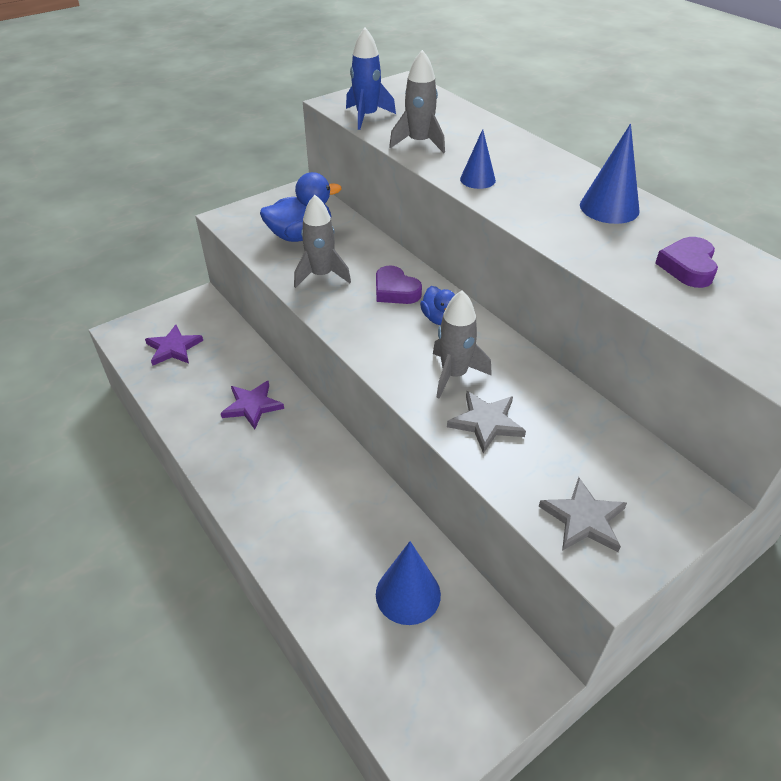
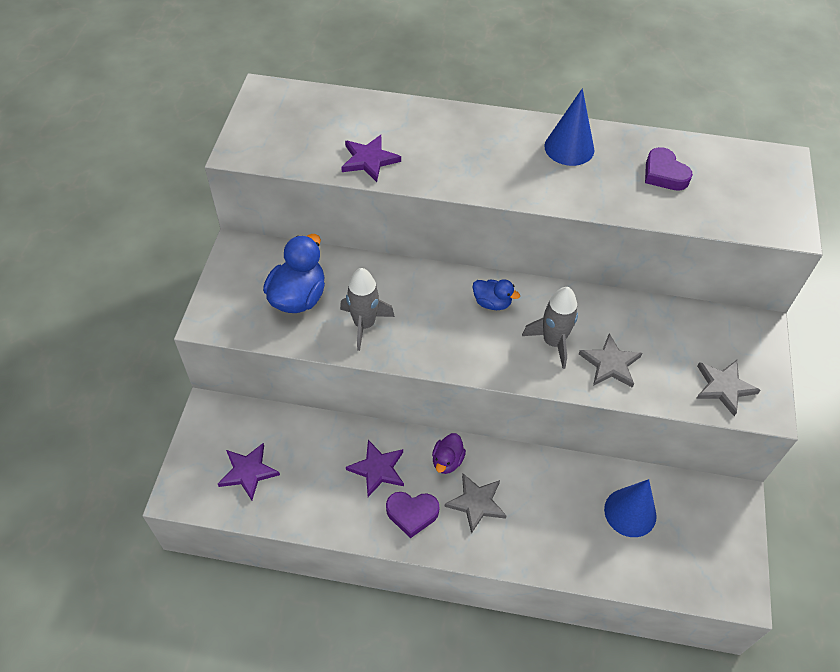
camera: 45 degrees left, 10 degrees up
blue rocket [346,28,396,130] -> none
purple heart [376,265,422,304] -> purple heart moved to [386,492,440,538]
grey rocket [389,50,445,153] -> purple star [341,135,401,182]
blue cone [460,129,496,189] -> none
none -> purple duck [432,433,466,474]
none -> grey star [445,474,507,534]

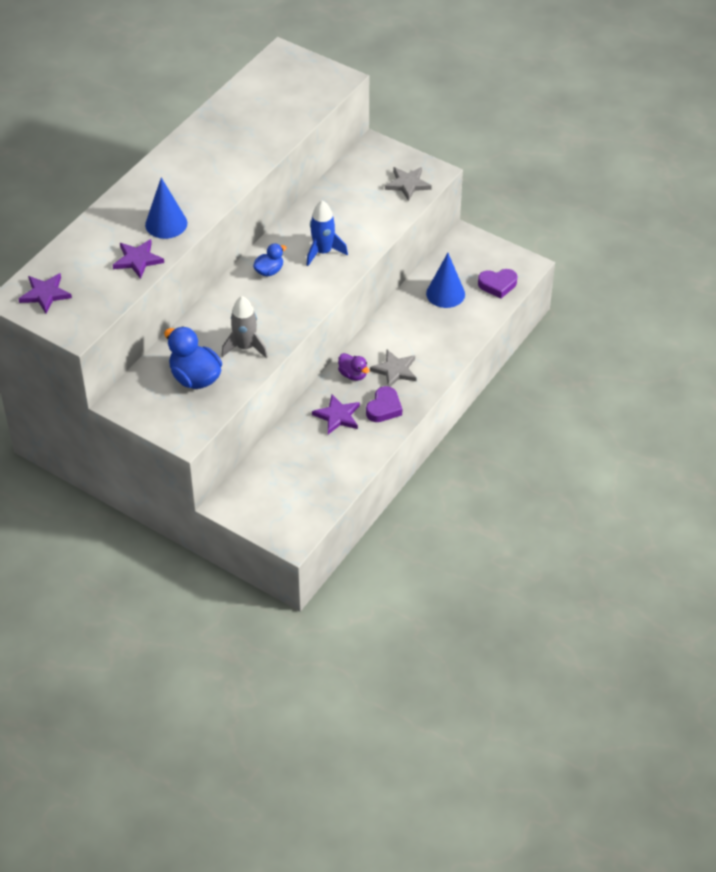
camera: 65 degrees left, 5 degrees down
purple star [218,443,280,500] -> purple star moved to [19,273,72,313]
grey rocket [522,287,578,369] -> blue rocket [307,200,348,266]
blue cone [544,88,594,166] -> blue cone moved to [145,177,187,239]
grey star [579,334,642,388] -> none
purple heart [645,147,693,191] -> purple heart moved to [478,269,517,298]

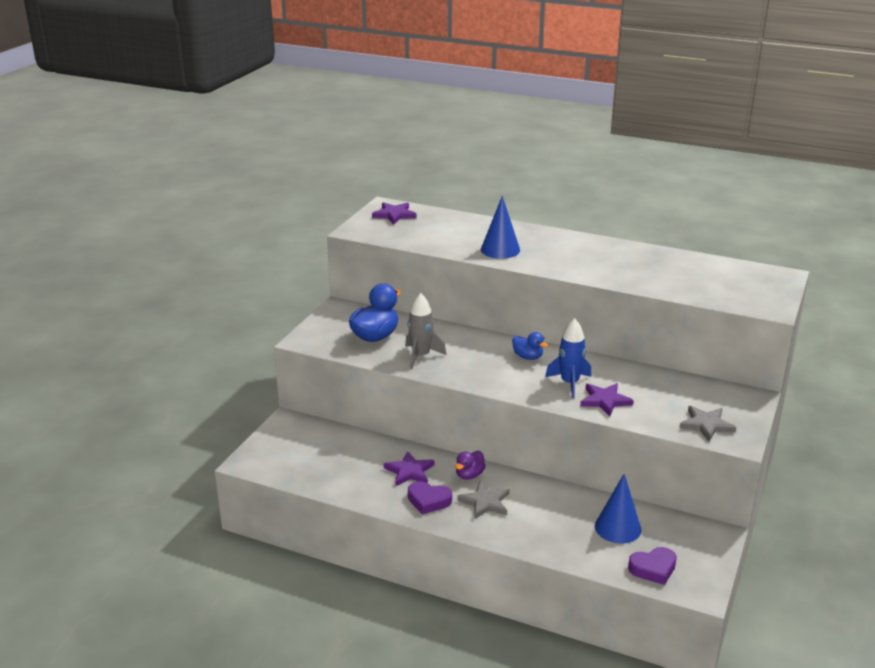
camera: 80 degrees right, 20 degrees down
purple star [113,239,164,279] -> purple star moved to [580,383,634,416]
purple heart [478,269,517,298] -> purple heart turned 90 degrees counterclockwise [628,547,677,585]

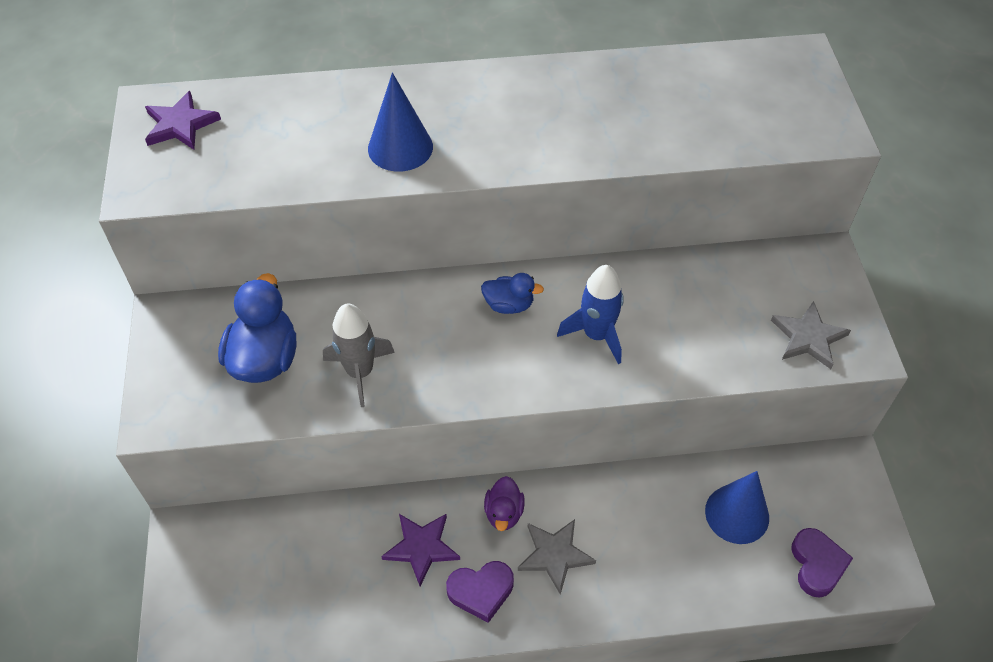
camera: 30 degrees left, 25 degrees up
purple star [580,383,634,416] -> none
purple heart [628,547,677,585] -> purple heart turned 45 degrees counterclockwise [792,528,853,598]

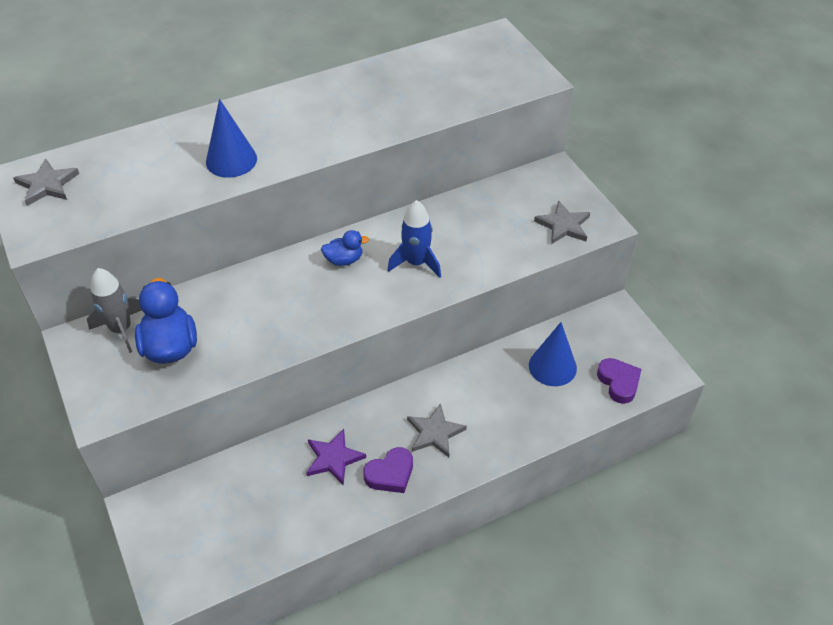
camera: 20 degrees left, 5 degrees down
purple star [145,91,221,150] -> grey star [13,159,79,206]
grey rocket [323,303,395,407] -> grey rocket moved to [87,268,142,353]
purple duck [484,476,525,531] -> none

